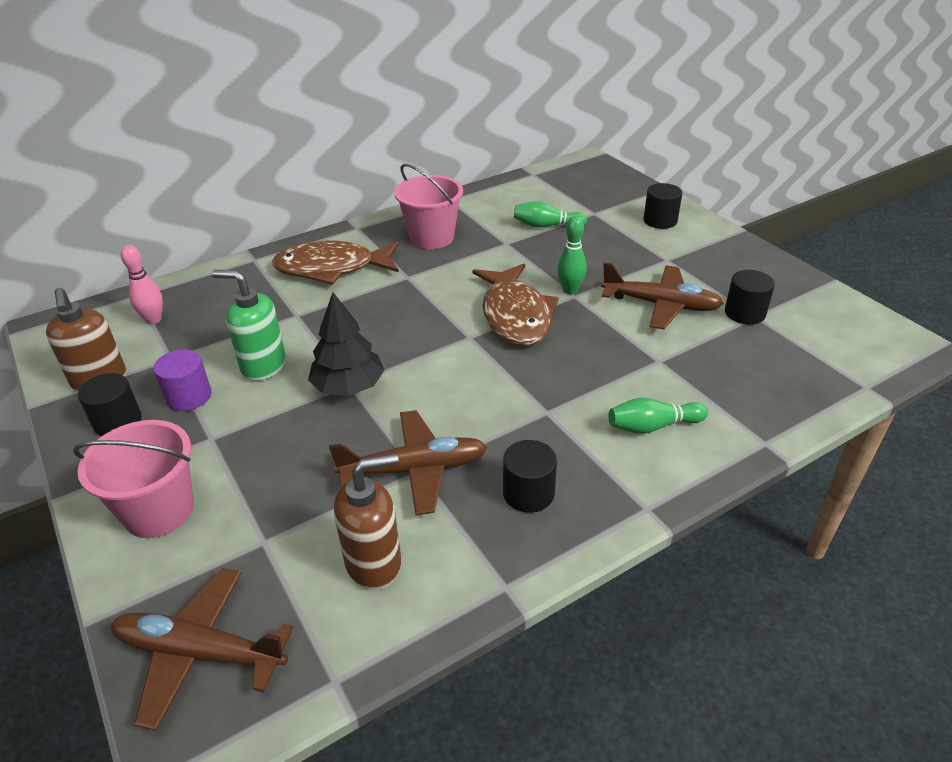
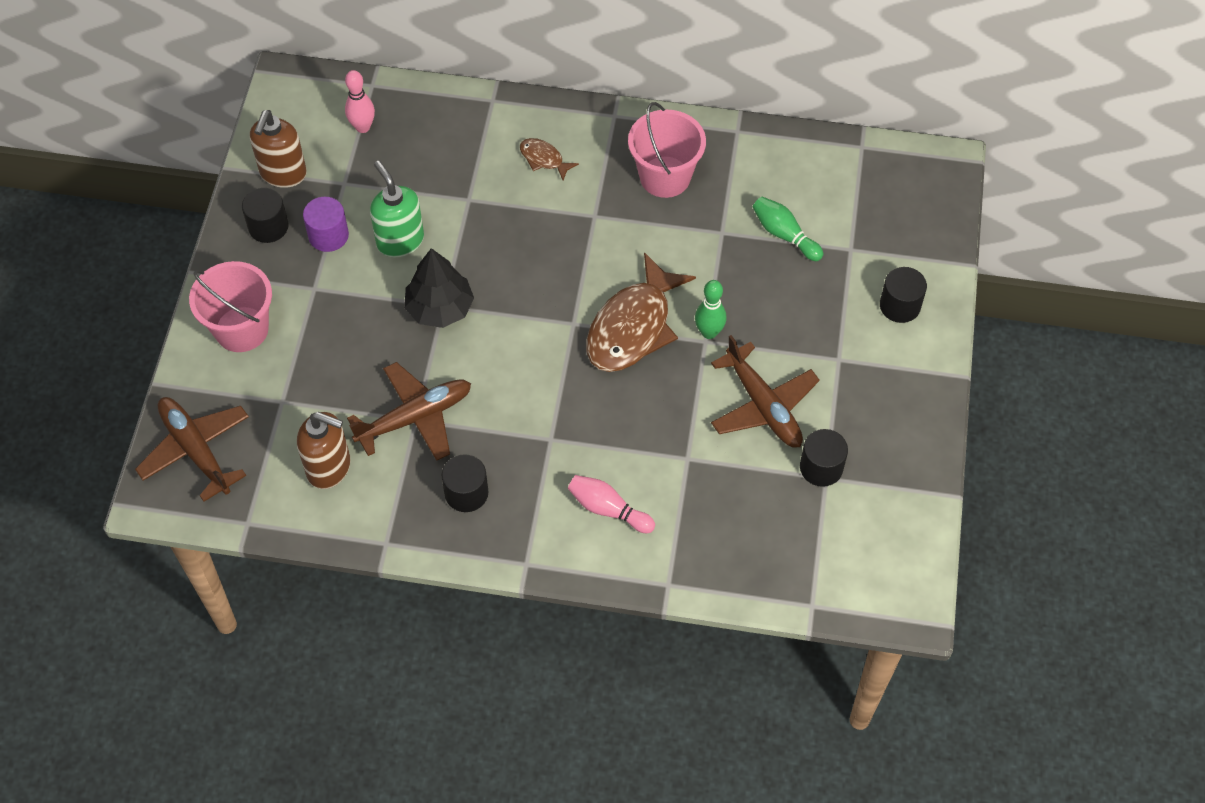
camera: 40 degrees right, 20 degrees up
brown fish [272,241,399,285] -> brown fish [520,138,579,180], size x0.46
brown plane [329,410,487,515] -> brown plane turned 60 degrees counterclockwise [347,362,471,461]
green bowling pin [608,398,708,434] -> pink bowling pin [568,475,655,533]

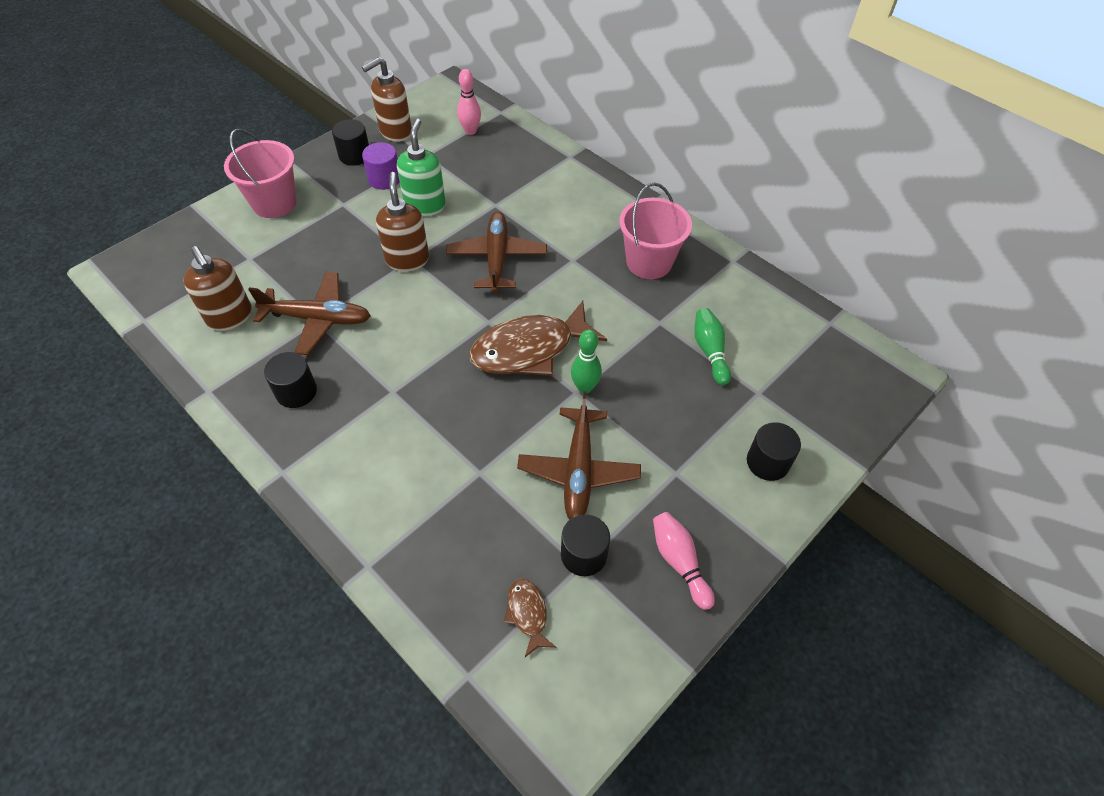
camera: 35 degrees right, 5 degrees down
brown plane [135,397,249,502] -> brown plane moved to [446,211,547,293]
black tree [404,248,474,328] -> brown soap dispenser [376,172,429,272]
brown fish [520,138,579,180] -> brown fish moved to [504,578,557,657]
pink bowling pin [568,475,655,533] -> pink bowling pin moved to [653,512,715,610]

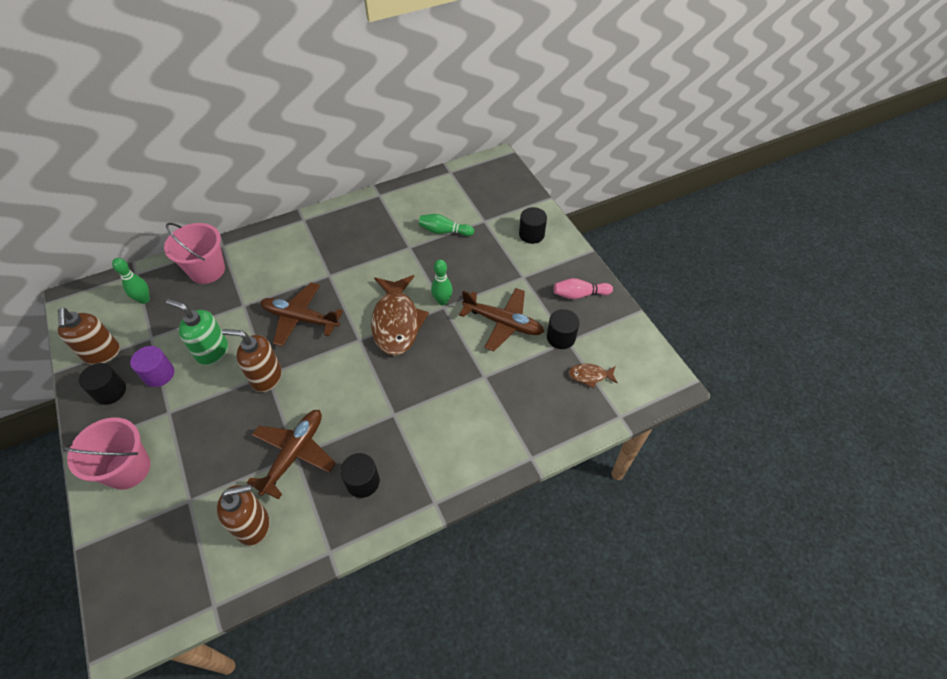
camera: 70 degrees left, 0 degrees up
pink bowling pin [457,69,481,135] -> green bowling pin [112,258,150,304]
pink bucket [619,183,692,279] -> pink bucket moved to [164,223,225,284]

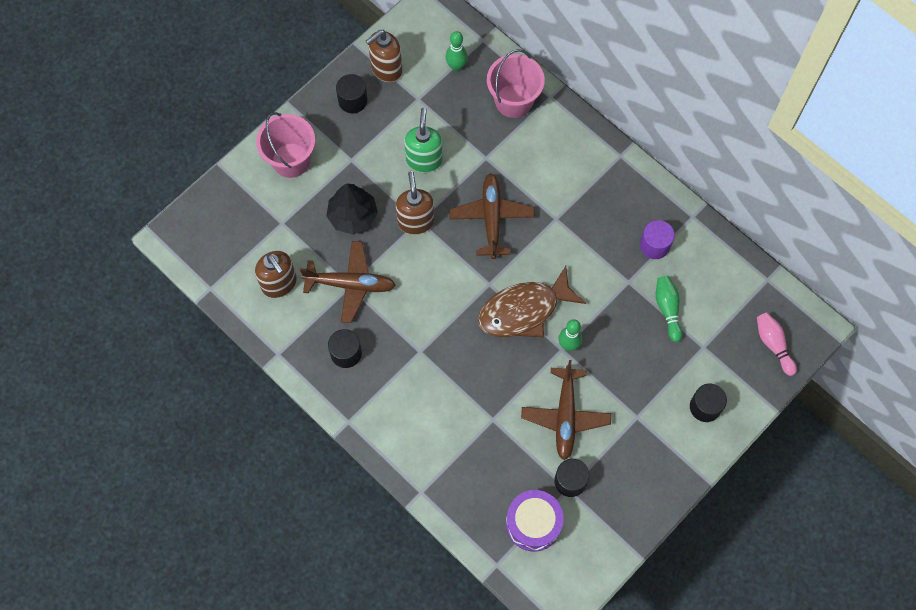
camera: 70 degrees right, 15 degrees up
purple cylinder [130,346,174,387] -> purple cylinder moved to [640,220,675,259]
pink bowling pin [554,278,613,299] -> pink bowling pin moved to [757,312,797,376]
brown fish [569,363,618,388] -> purple drum [506,490,564,551]
none -> black tree [327,184,378,234]

